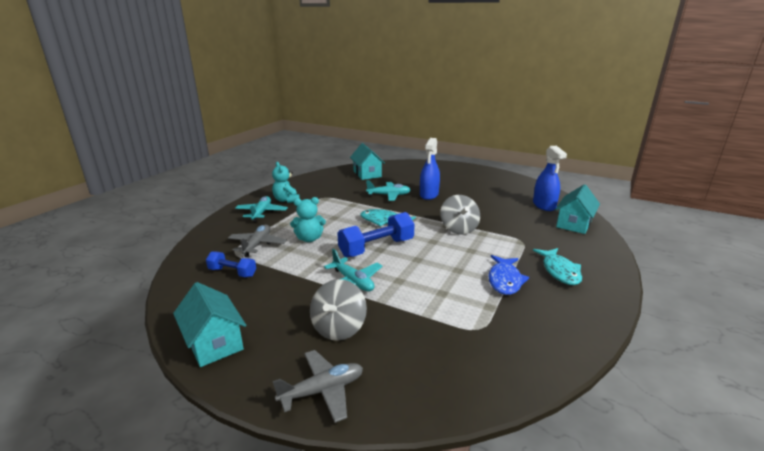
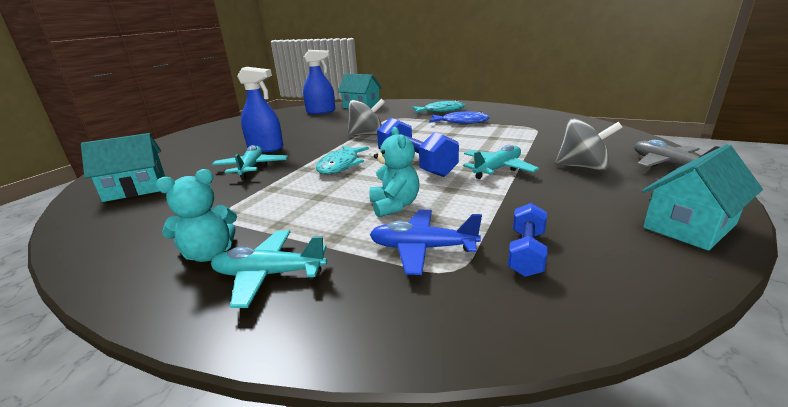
camera: 90 degrees left, 0 degrees up
grey plane [228,225,287,257] -> blue plane [370,210,482,275]

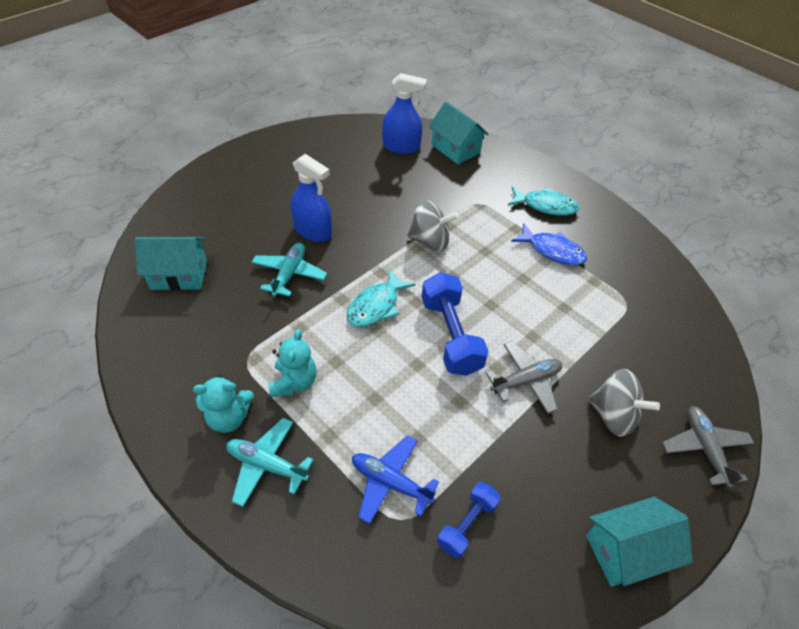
camera: 15 degrees right, 25 degrees up
turquoise teddy bear [369,127,419,217] -> turquoise teddy bear moved to [269,329,317,397]
turquoise plane [463,145,539,179] -> grey plane [486,341,562,414]

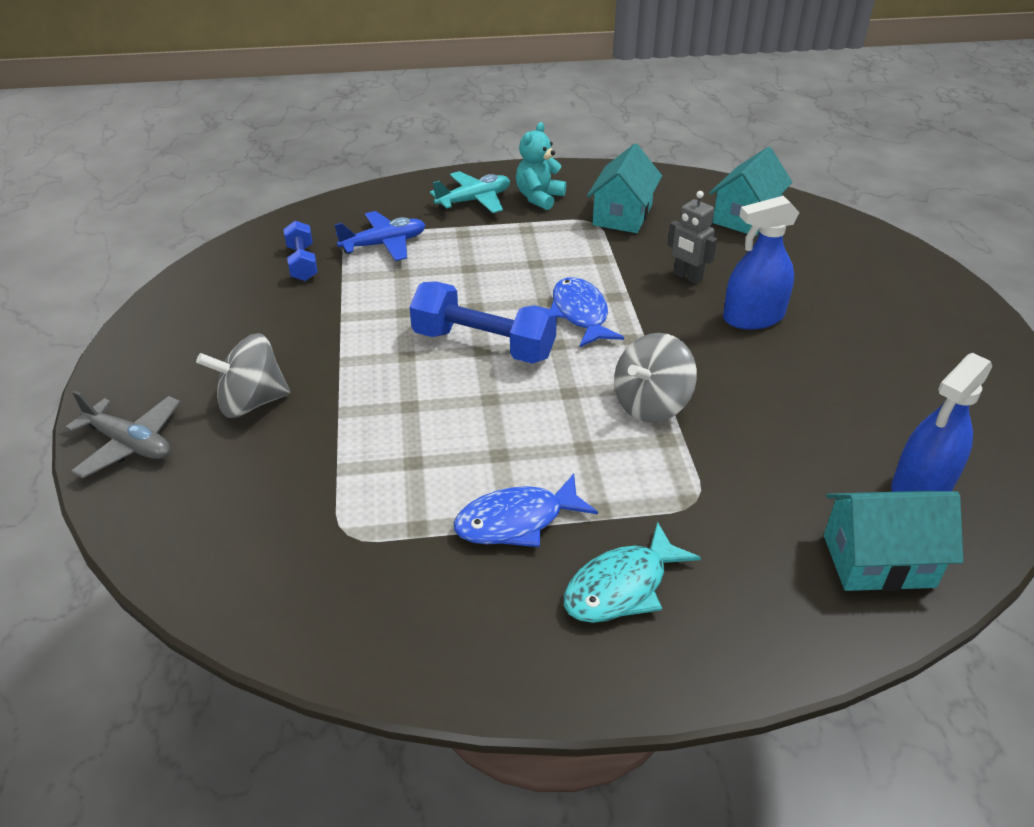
camera: 130 degrees right, 10 degrees down
turquoise plane [251,243,327,297] -> grey robot [667,191,717,284]
turquoise teddy bear [269,329,317,397] -> none
turquoise fish [347,270,415,327] -> blue fish [550,277,624,347]
grey plane [486,341,562,414] -> none
turquoise house [586,497,693,587] -> turquoise house moved to [587,144,662,233]

